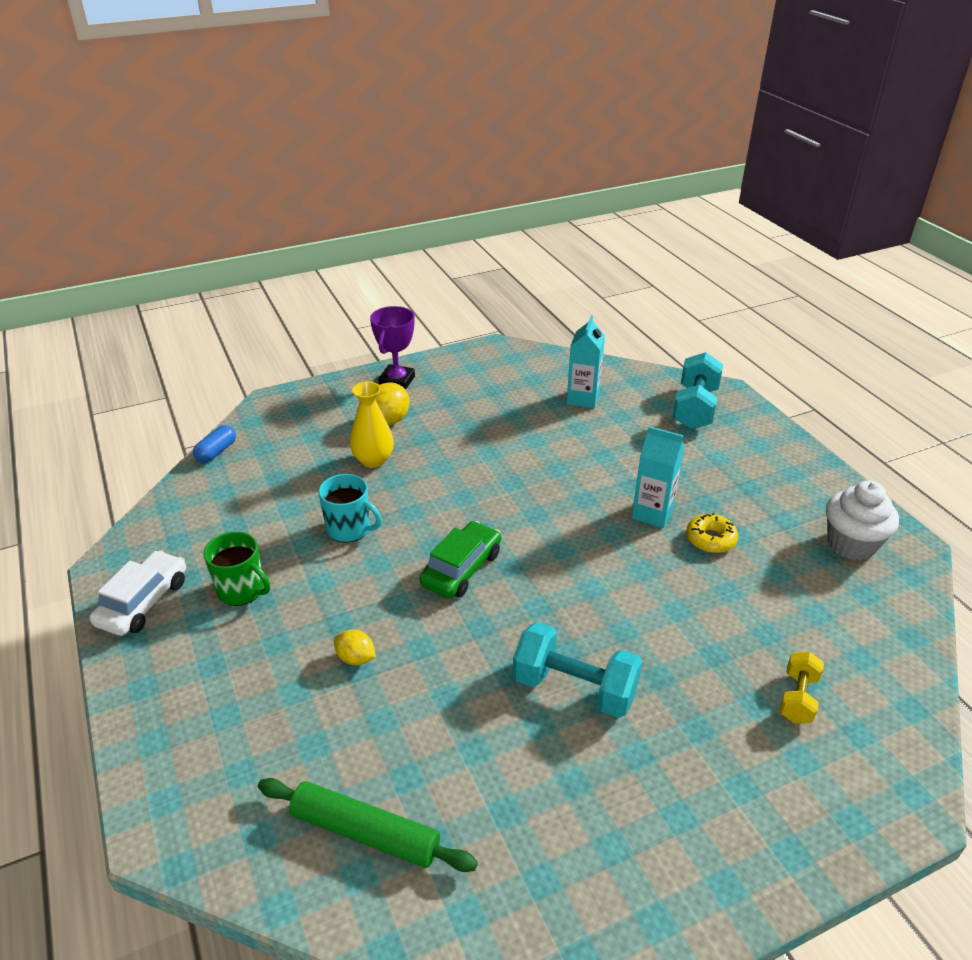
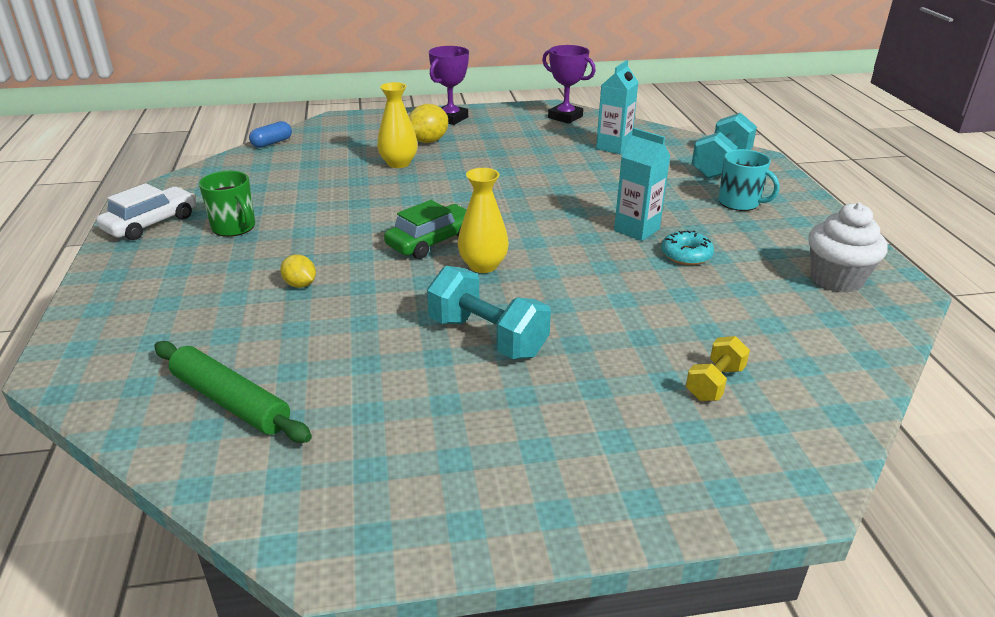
camera: 15 degrees right, 5 degrees down
turquoise mug [319,474,382,543] -> turquoise mug moved to [718,149,779,211]
yellow donut [686,513,738,553] -> turquoise donut [661,230,714,265]
none -> yellow vase [457,168,509,273]
none -> purple trophy [542,45,596,124]

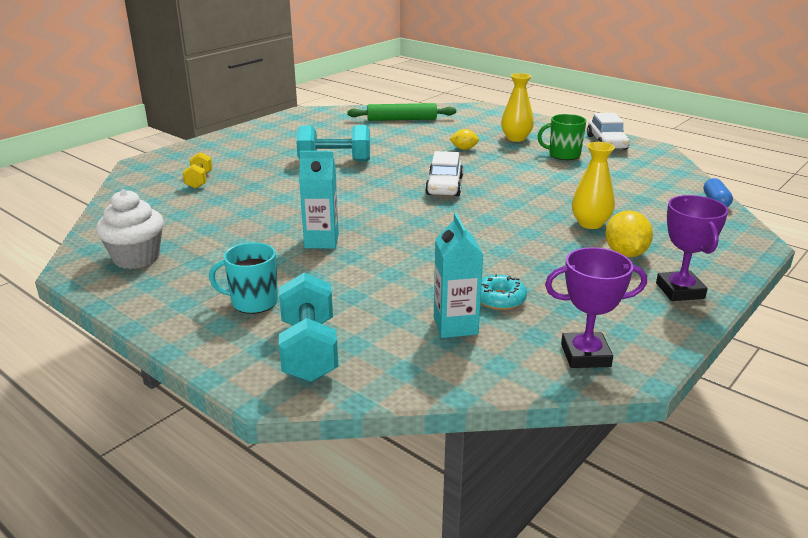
camera: 140 degrees right, 5 degrees down
green car [384,200,467,259] -> white car [425,151,463,196]
yellow vase [457,168,509,273] -> yellow vase moved to [501,73,534,142]
turquoise donut [661,230,714,265] -> turquoise donut moved to [480,274,527,310]

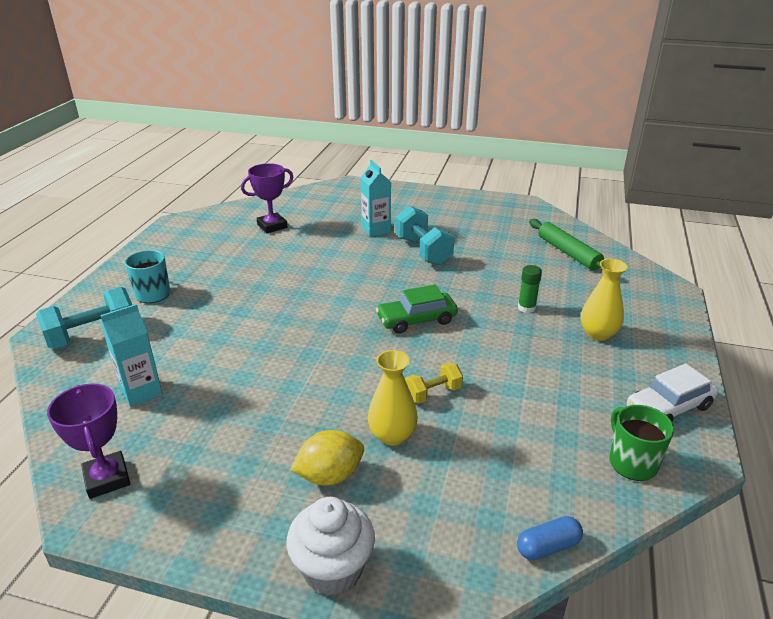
camera: 65 degrees right, 5 degrees up
white cupcake [96,189,164,269] -> white cupcake moved to [286,497,375,596]
yellow dumbbell [183,152,212,189] -> yellow dumbbell moved to [405,363,463,404]
turquoise carton [299,151,339,249] -> turquoise carton moved to [360,160,391,237]
white car [425,151,463,196] -> green car [376,285,458,334]
yellow lemon [450,129,479,150] -> green glue stick [518,265,542,313]
turquoise donut [480,274,527,310] -> none
green mug [538,114,586,160] -> green mug moved to [609,405,674,481]
purple trophy [656,195,728,301] -> purple trophy moved to [241,163,293,233]

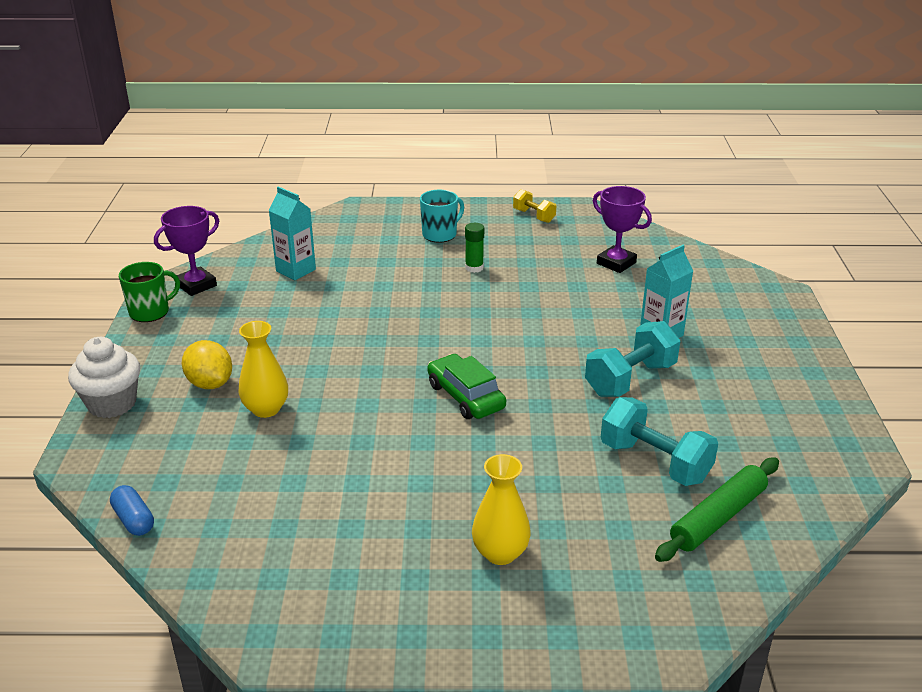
camera: 75 degrees right, 0 degrees up
turquoise dumbbell [36,287,132,349] -> turquoise dumbbell moved to [601,397,718,486]
yellow dumbbell [405,363,463,404] -> yellow dumbbell moved to [513,189,556,223]
green glue stick [518,265,542,313] -> green glue stick moved to [465,223,484,273]
green mug [609,405,674,481] -> green mug moved to [119,262,180,322]
white car [627,363,718,421] -> none

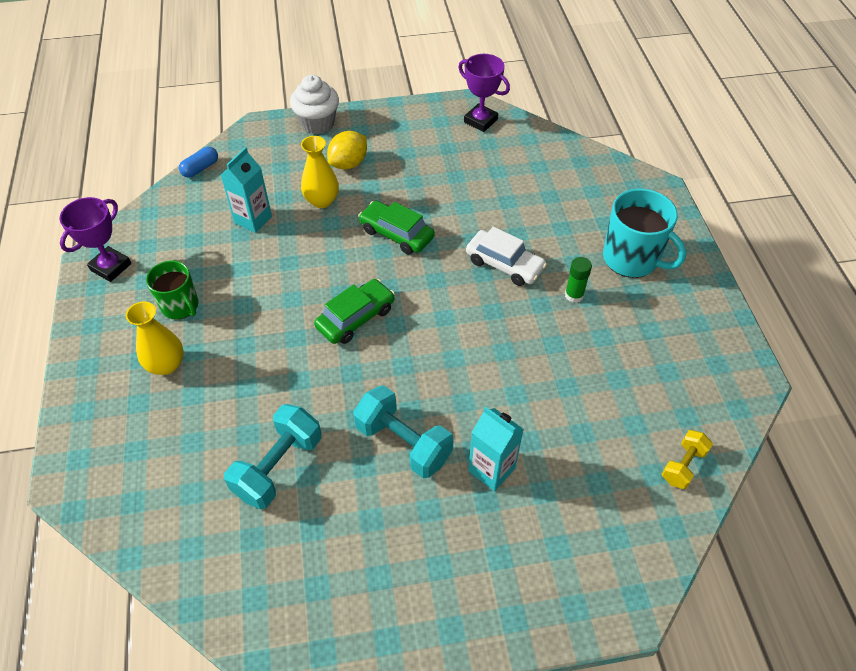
camera: 80 degrees right, 20 degrees up
green mug [119,262,180,322] -> green mug moved to [146,260,199,320]
turquoise carton [268,186,316,280] -> turquoise carton moved to [221,147,272,233]
turquoise mug [420,190,464,243] -> turquoise mug [603,188,686,278], size x1.54
yellow dumbbell [513,189,556,223] -> yellow dumbbell moved to [662,430,713,489]
purple trophy [593,186,652,273] -> purple trophy moved to [59,197,131,282]
green rolling pin [655,458,779,562] -> none
none -> green car [358,201,434,254]
none -> white car [466,227,547,286]

